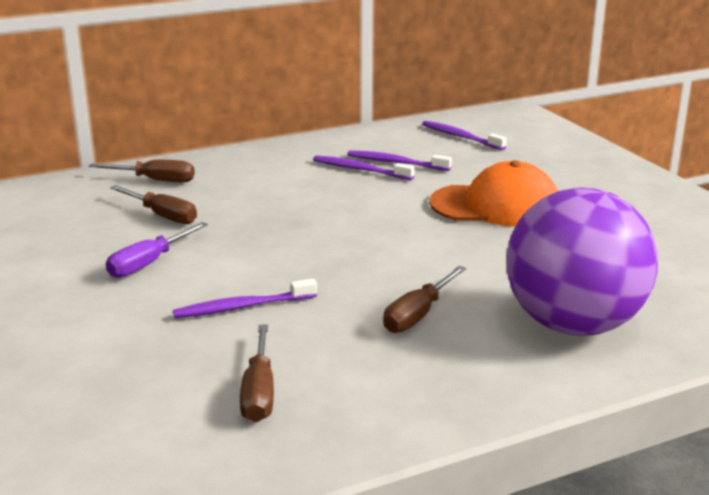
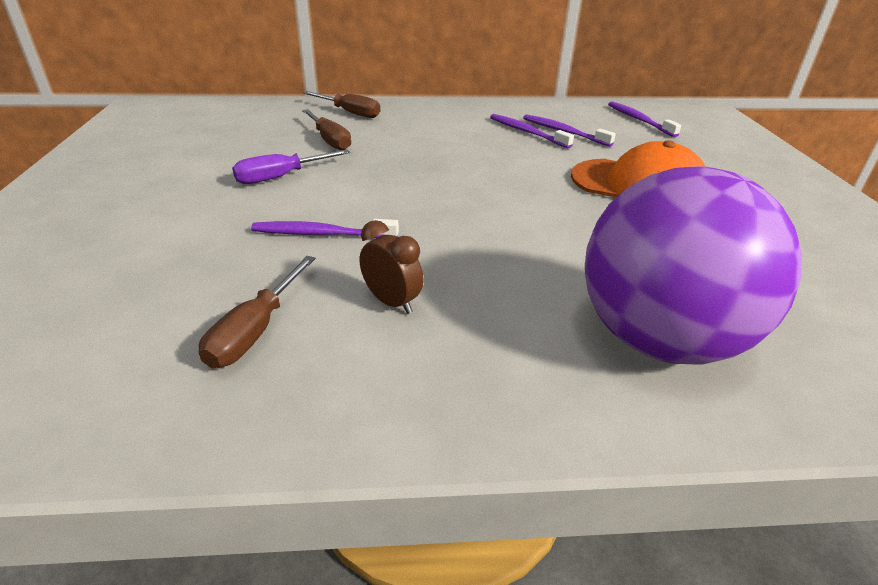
camera: 20 degrees right, 10 degrees up
brown screwdriver [383,266,466,333] -> none
none -> brown clock [360,220,424,314]

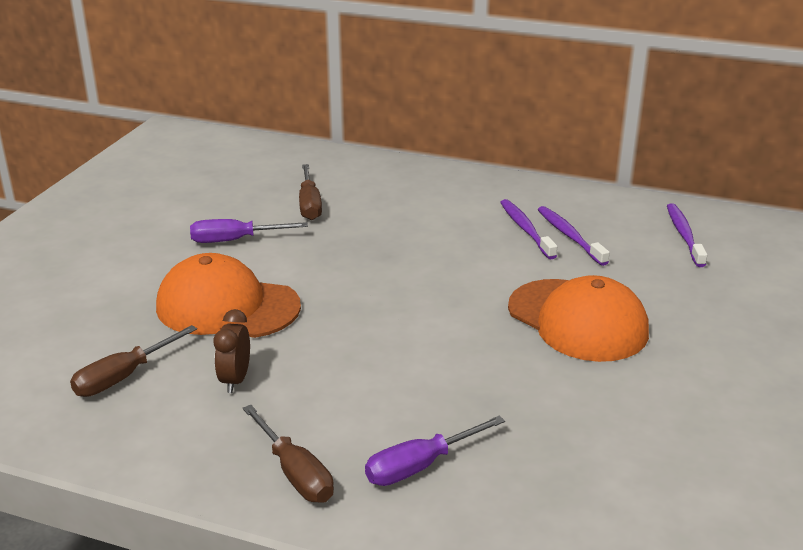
camera: 25 degrees right, 5 degrees down
purple toothbrush [251,219,399,238] -> orange cap [156,253,301,338]
brown screwdriver [304,91,380,118] -> brown screwdriver moved to [243,405,334,503]
brown clock [360,220,424,314] -> brown clock turned 150 degrees counterclockwise [214,309,250,393]
purple ball [585,166,802,365] -> purple screwdriver [365,416,505,486]

